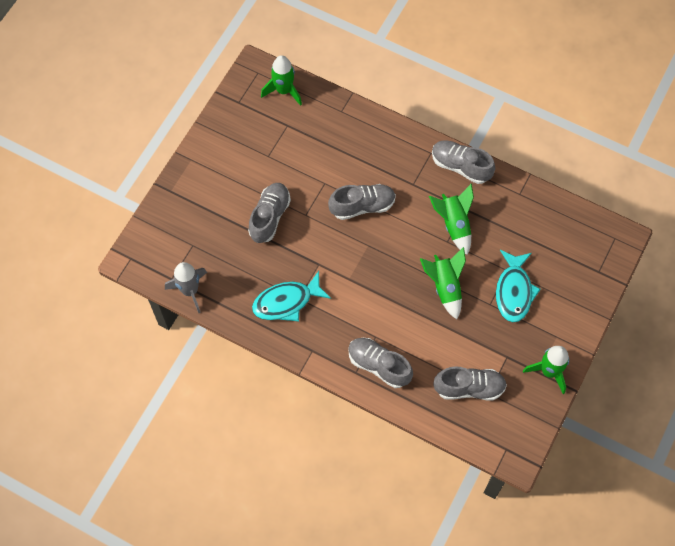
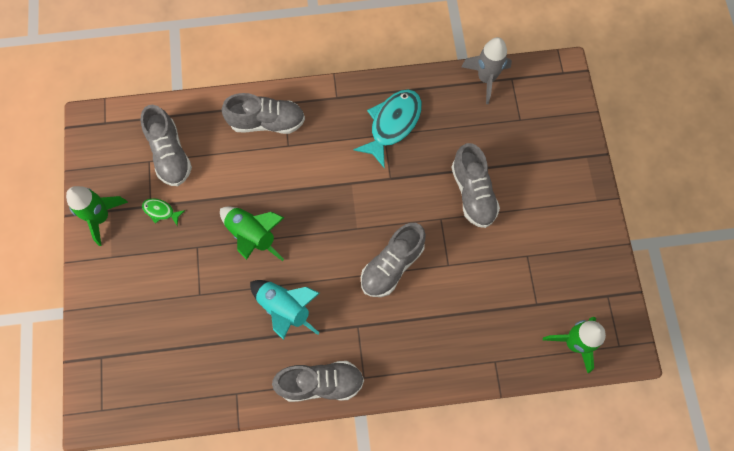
camera: 145 degrees right, 5 degrees up
green rocket [429,184,474,255] -> turquoise rocket [250,280,320,340]
grey shoe [434,366,507,401] -> grey shoe turned 75 degrees counterclockwise [141,105,192,186]
turquoise fish [496,250,541,322] -> none
none -> green fish [142,198,185,226]

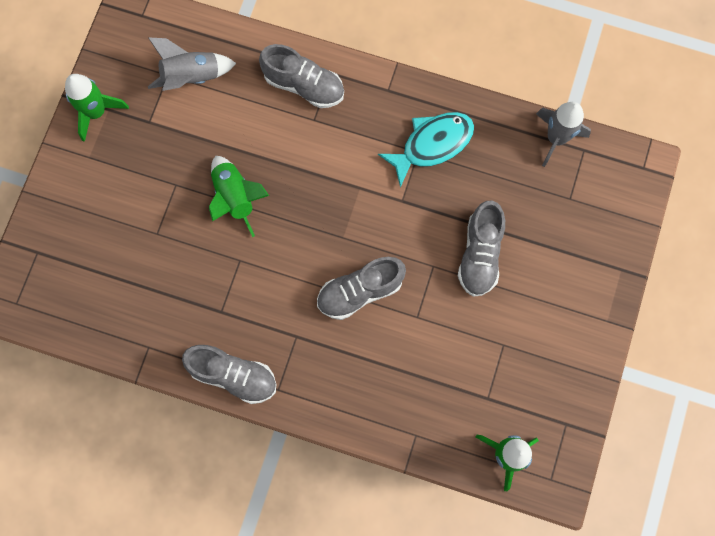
camera: 25 degrees right, 5 degrees up
grey shoe [141,105,192,186] -> grey rocket [148,37,236,91]
green fish [142,198,185,226] -> none
turquoise rocket [250,280,320,340] -> none

